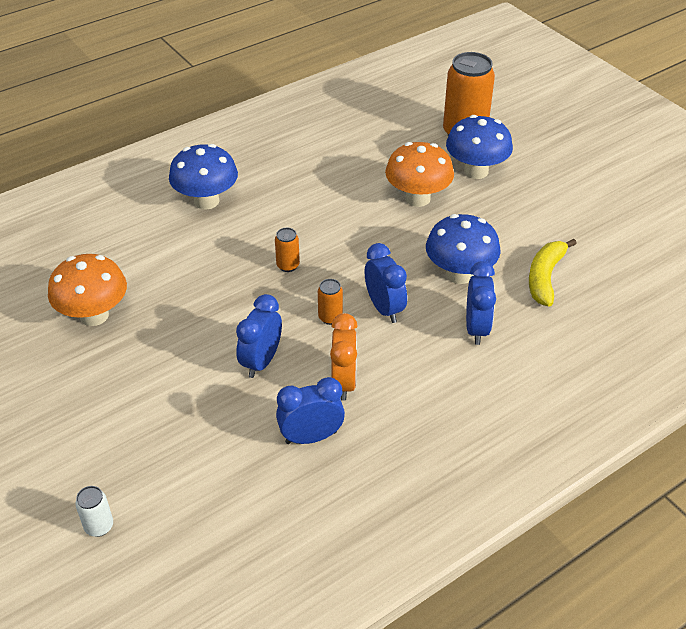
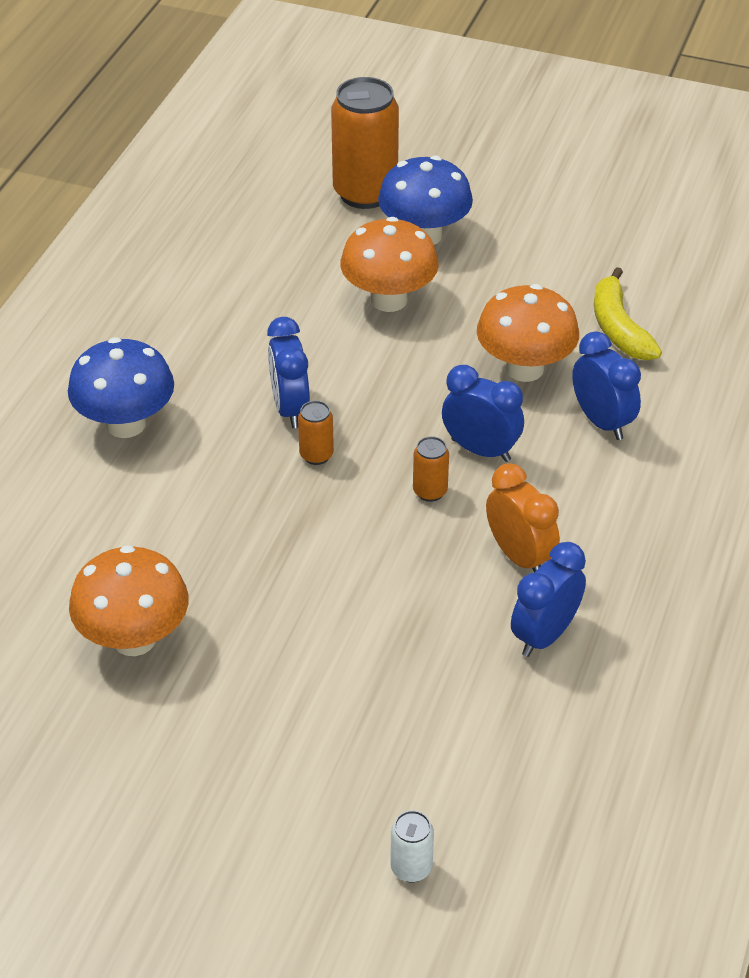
camera: 35 degrees left, 0 degrees up
blue clock [236,294,282,378] -> blue clock moved to [267,317,310,428]
blue mushroom [426,214,501,284] -> orange mushroom [477,284,579,382]

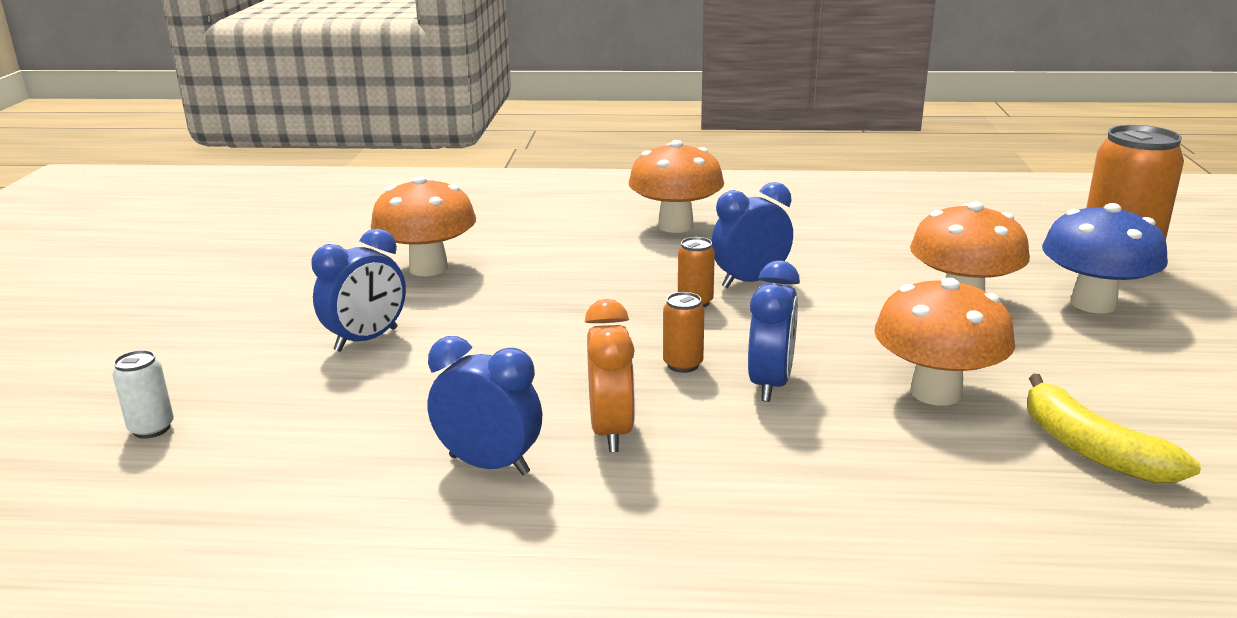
camera: 75 degrees right, 20 degrees down
blue mushroom [68,337,174,438] -> orange mushroom [629,140,724,233]
orange clock [486,463,560,573] -> orange clock turned 45 degrees counterclockwise [585,299,635,452]
blue clock [572,331,641,440] -> blue clock moved to [311,228,406,352]
yellow banana [594,267,662,361] -> yellow banana turned 90 degrees counterclockwise [1027,374,1201,483]

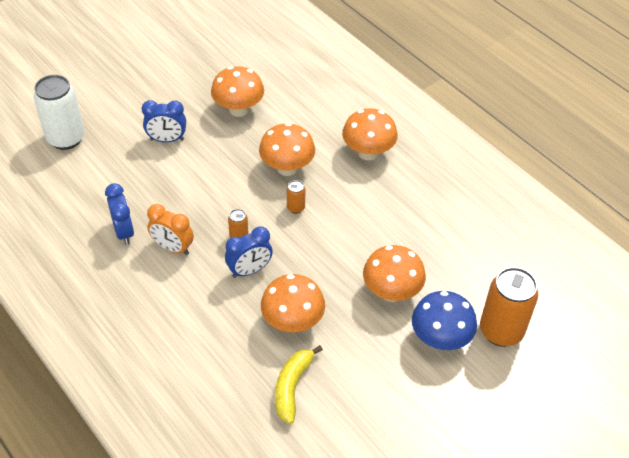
camera: 45 degrees right, 25 degrees up
white can [112,350,174,439] -> white can [34,75,85,150], size x2.23
orange clock [585,299,635,452] -> orange clock turned 75 degrees clockwise [147,204,194,255]
blue clock [711,182,793,288] -> none
none -> orange mushroom [259,123,315,176]

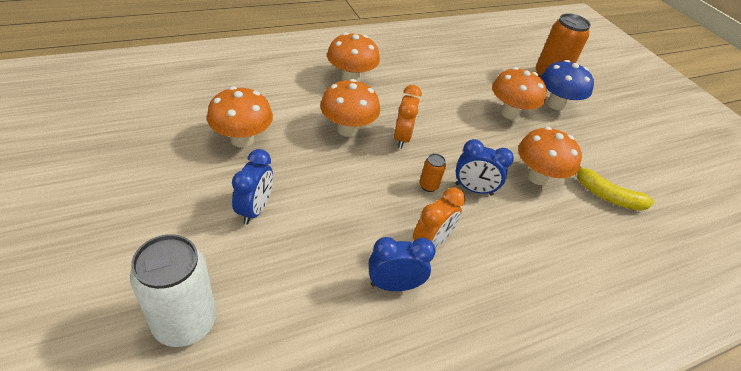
camera: 80 degrees left, 5 degrees down
blue clock [225,226,273,278] -> blue clock turned 120 degrees clockwise [455,139,514,196]
orange can [287,180,305,214] -> orange clock [394,85,422,149]

